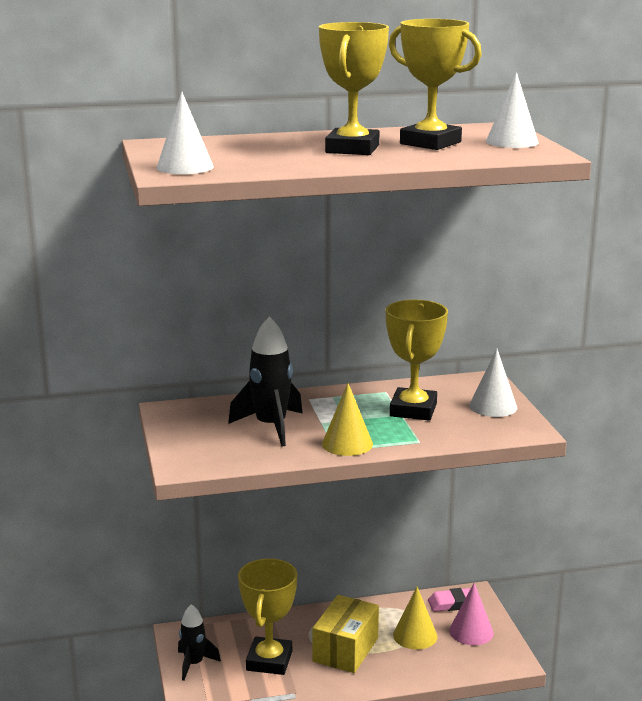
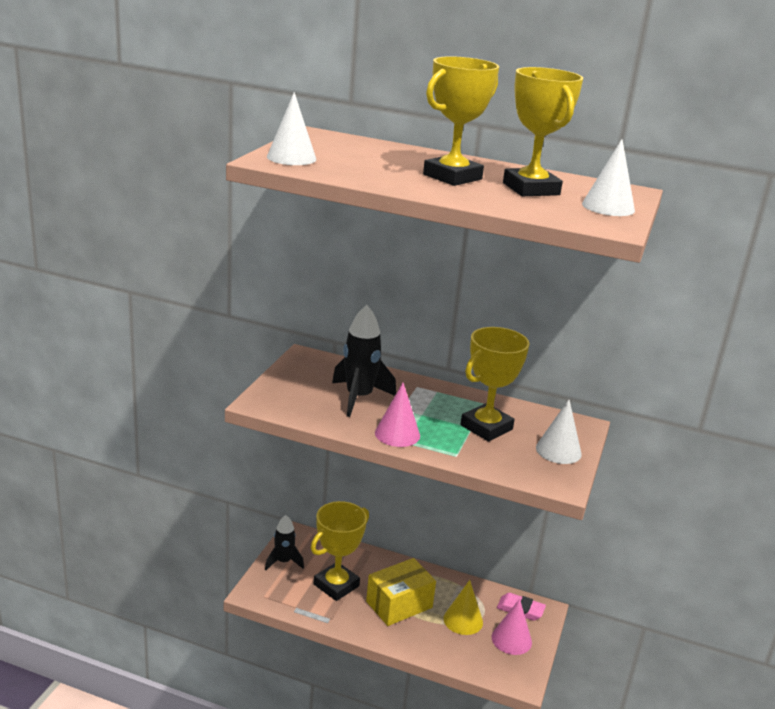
camera: 30 degrees right, 5 degrees up
yellow cone [322,383,373,456] -> pink cone [375,383,420,447]

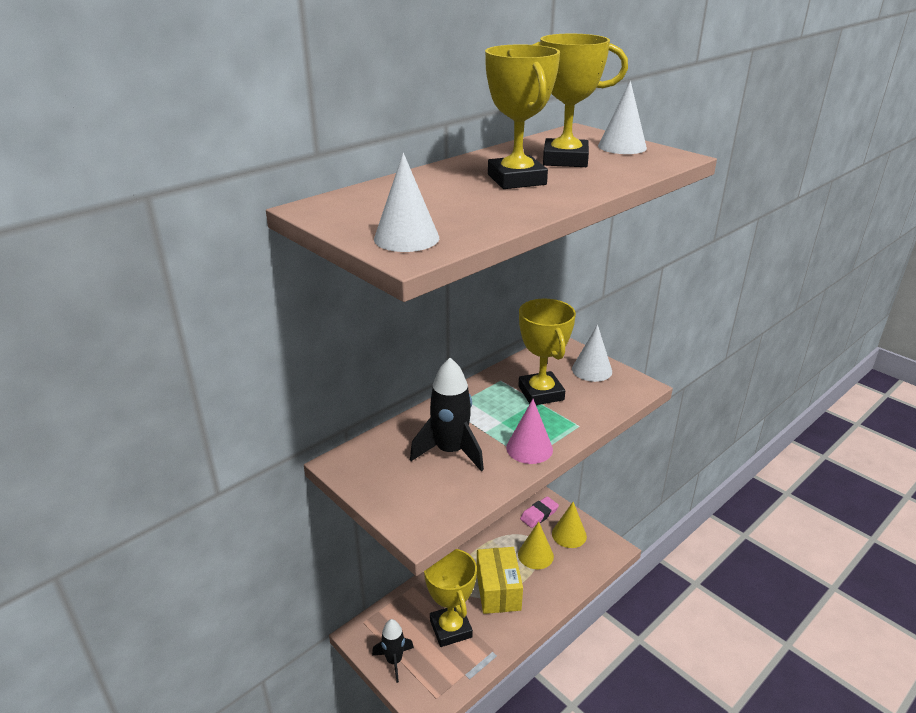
camera: 60 degrees left, 5 degrees up
pink cone [492,599,532,655] -> yellow cone [552,502,587,548]

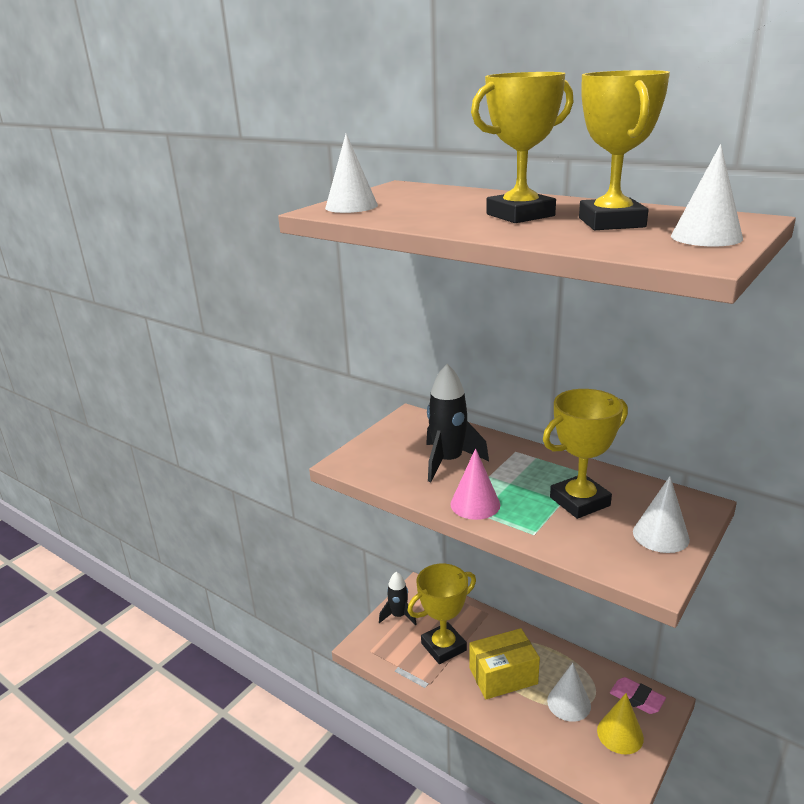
camera: 80 degrees right, 5 degrees down
yellow cone [518,521,554,569] -> white cone [547,663,591,722]

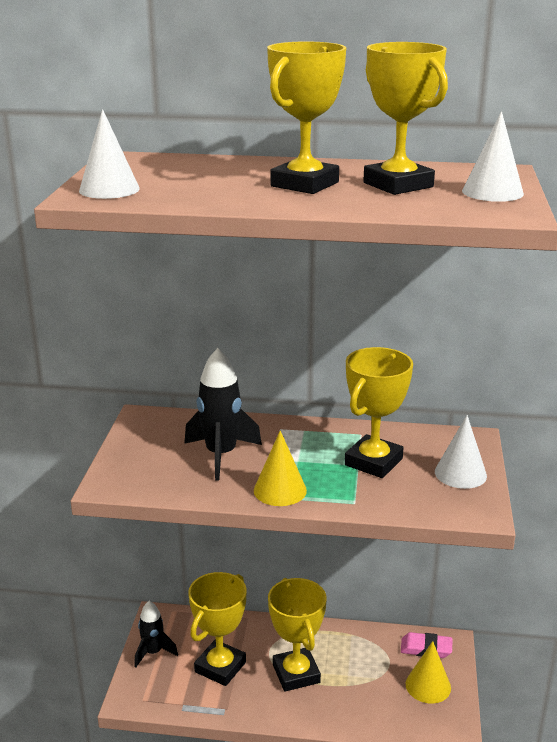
camera: 30 degrees left, 0 degrees up
pink cone [450,448,500,520] -> yellow cone [254,430,307,506]
yellow box [470,628,540,699] -> yellow trophy [268,578,327,692]
white cone [547,663,591,722] -> none

